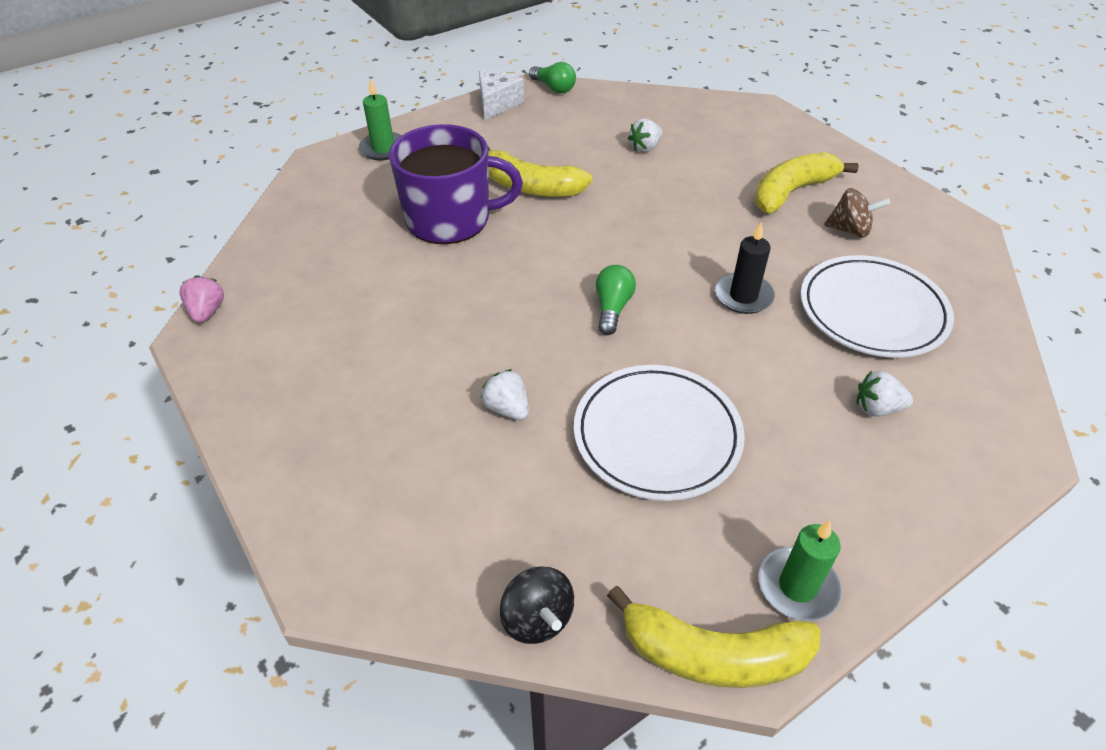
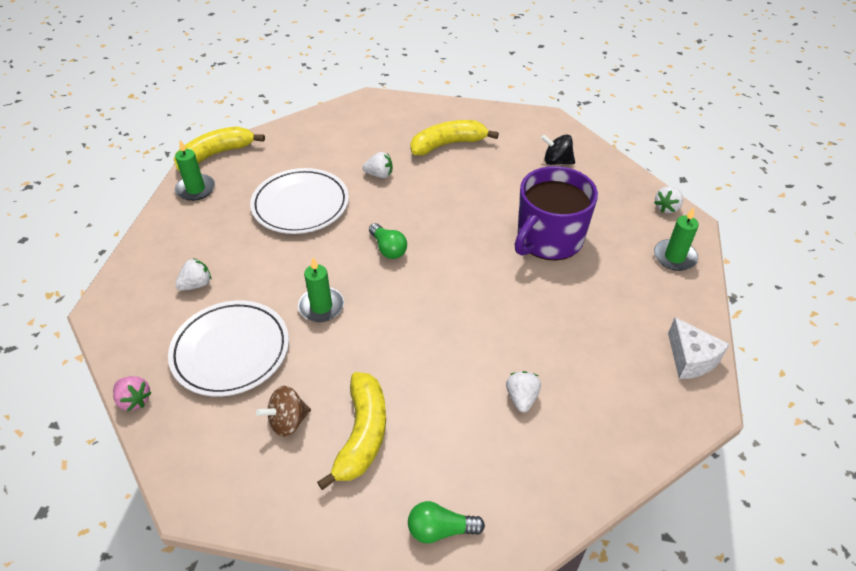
camera: 135 degrees right, 0 degrees up
pink strawberry [179,275,224,323] -> pink strawberry moved to [113,376,152,412]
yellow banana [487,145,592,197] -> yellow banana moved to [410,120,499,156]
black spinning top [500,566,574,644] -> black spinning top moved to [541,135,575,165]
green light bulb [529,62,576,93] -> green light bulb moved to [408,501,485,544]
black candle [715,223,775,314] -> green candle [298,258,344,322]
none -> white strawberry [654,186,683,213]

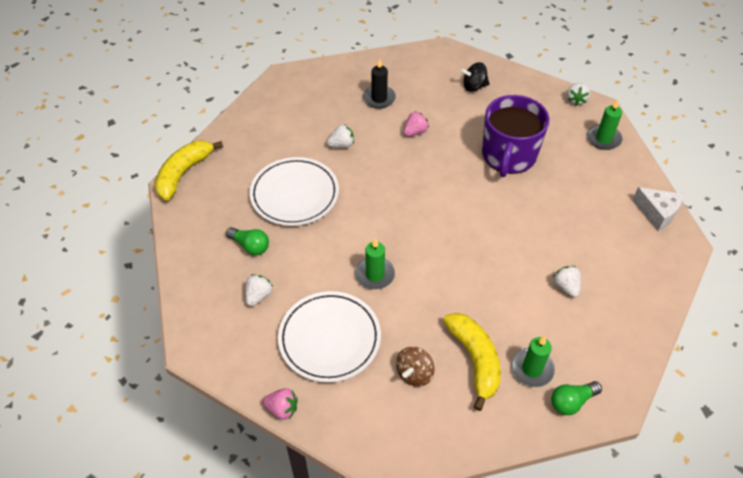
camera: 25 degrees left, 5 degrees up
green candle [175,140,215,201] -> green candle moved to [511,336,555,387]
green light bulb [369,223,407,259] -> green light bulb moved to [226,227,269,255]
yellow banana [410,120,499,156] -> black candle [363,59,396,109]
none -> pink strawberry [404,111,429,136]

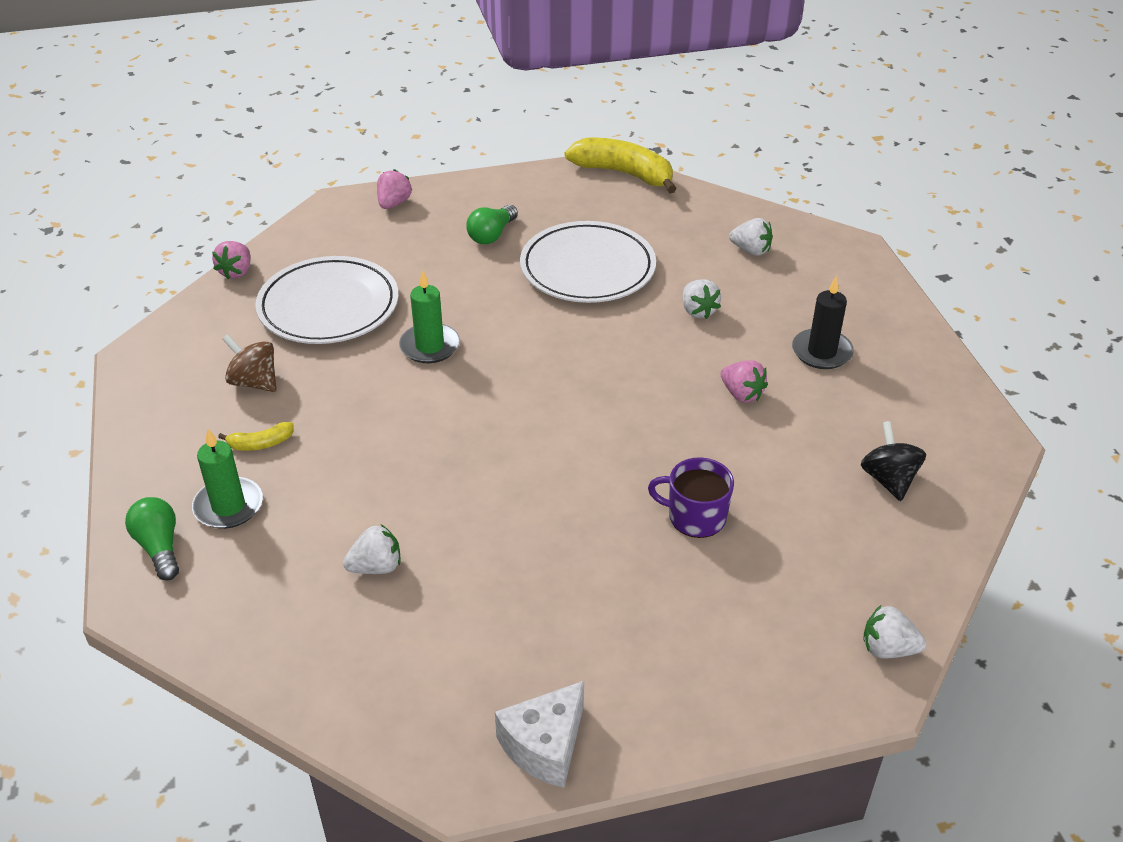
camera: 90 degrees right, 10 degrees down
white strawberry [245,274,273,306] -> white strawberry moved to [729,218,773,256]
yellow banana [443,313,501,411] -> yellow banana [218,422,293,451], size x0.46
purple mug [482,95,549,177] -> purple mug [648,458,734,538], size x0.52
green candle [587,100,622,150] -> none
none -> pink strawberry [377,169,412,209]

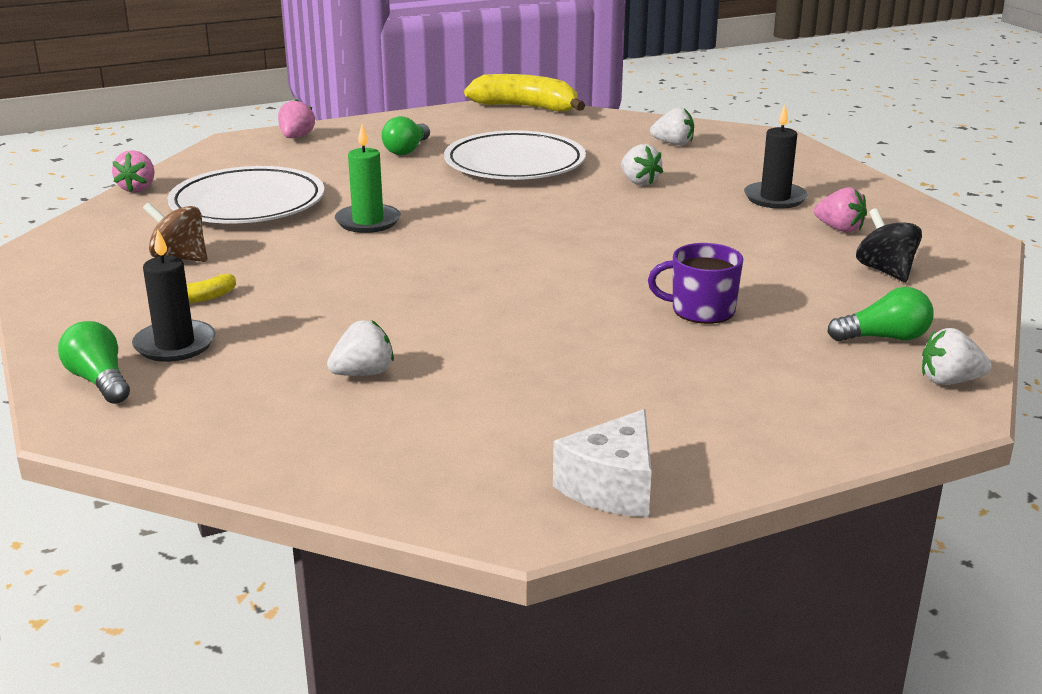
camera: 10 degrees left, 15 degrees down
green candle [192,429,263,529] -> black candle [132,230,216,362]
pink strawberry [721,360,768,402] -> pink strawberry moved to [814,187,867,233]
none -> green light bulb [828,287,934,342]

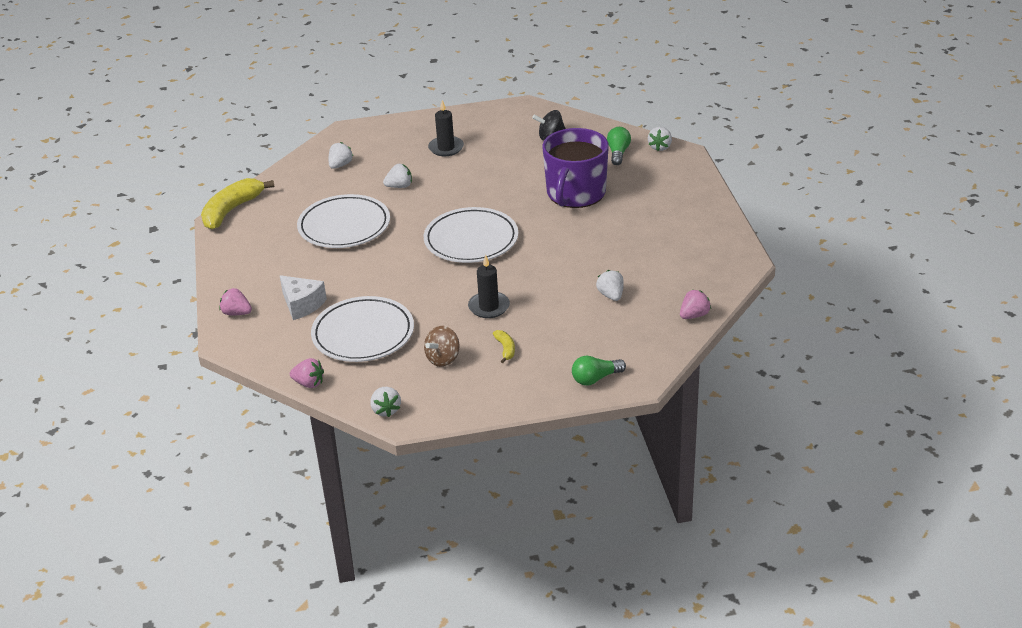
camera: 75 degrees left, 10 degrees up
black candle [132,230,216,362] -> black candle moved to [468,255,510,318]
green candle [335,124,401,233] -> none
green light bulb [382,116,430,155] -> none
white cheese [553,409,652,517] -> white cheese moved to [280,275,327,320]
purple mug [648,243,743,324] -> purple mug [543,128,609,208], size x1.92
pink strawberry [814,187,867,233] -> pink strawberry moved to [680,290,711,319]
none -> white strawberry [370,387,401,417]
none -> white plate [424,207,518,263]

